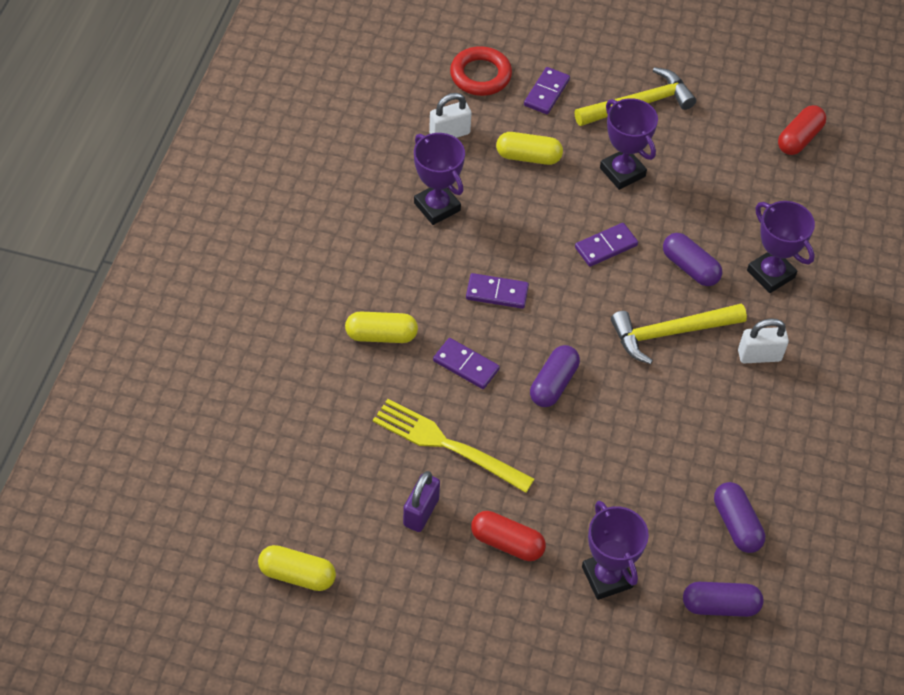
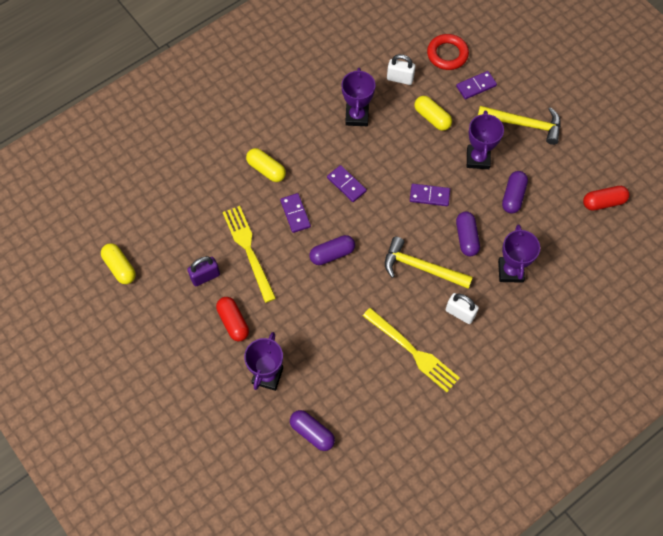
camera: 40 degrees right, 10 degrees up
purple capsule [714,482,765,553] -> purple capsule moved to [502,171,528,214]
none -> yellow fork [363,308,460,392]

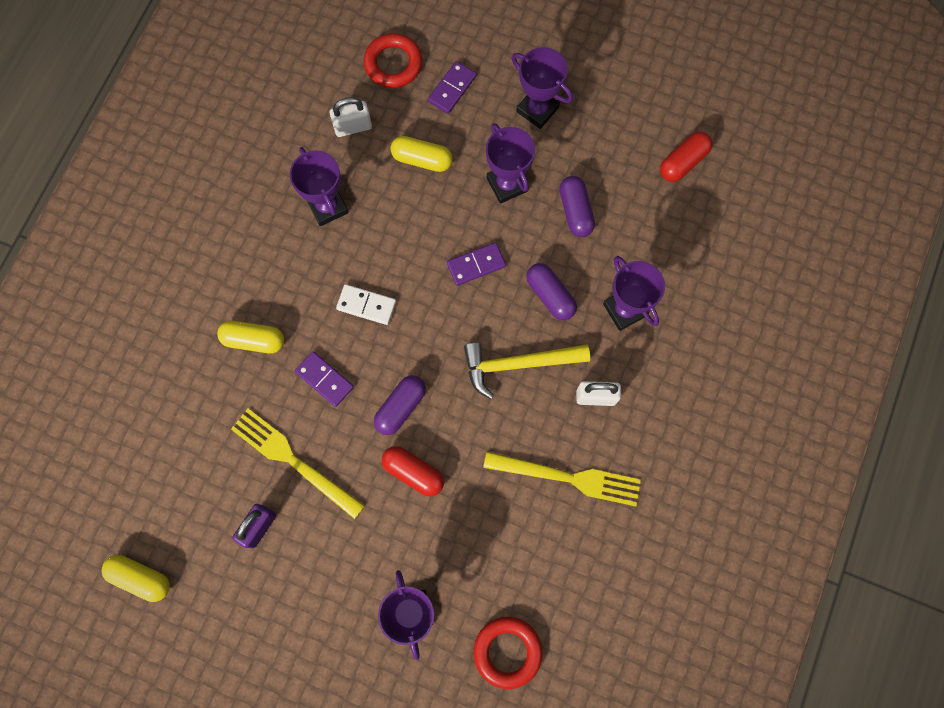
camera: 30 degrees left, 10 degrees up
red capsule [216,297,249,342] -> red capsule moved to [382,446,444,497]
purple capsule [290,410,335,451] -> red ring [473,617,543,689]
purple domino [327,165,367,202] -> white domino [336,284,396,325]
yellow hammer [478,106,561,145] -> purple trophy [511,47,573,129]

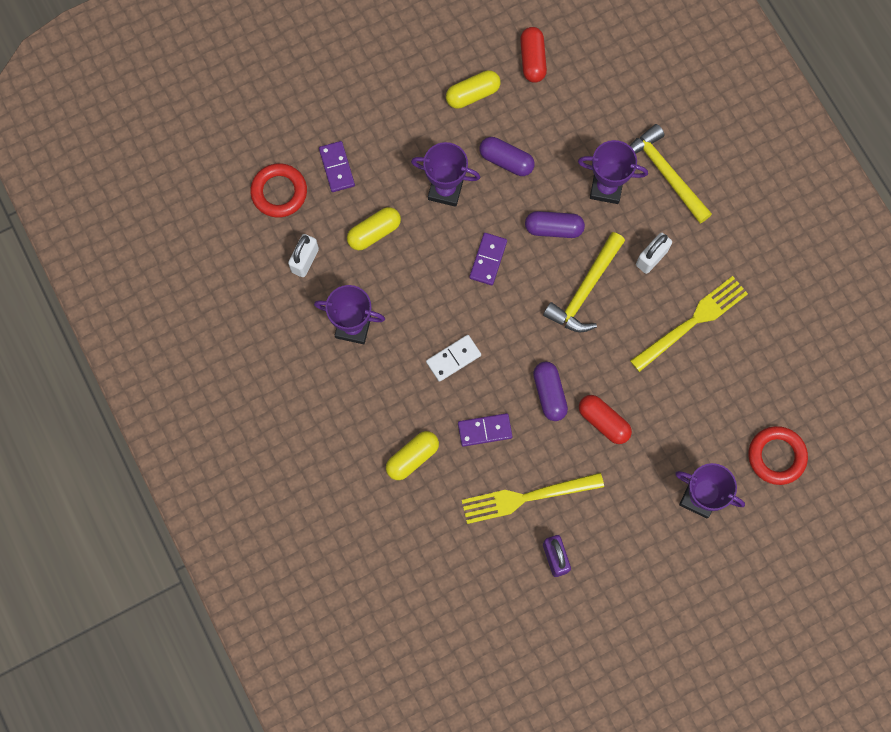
camera: 50 degrees left, 0 degrees up
yellow capsule [102,555,170,602] -> yellow capsule moved to [446,70,500,109]
red capsule [382,446,444,497] -> red capsule turned 60 degrees clockwise [579,395,632,444]
purple trophy [511,47,573,129] -> none
none -> yellow hammer [629,124,712,223]

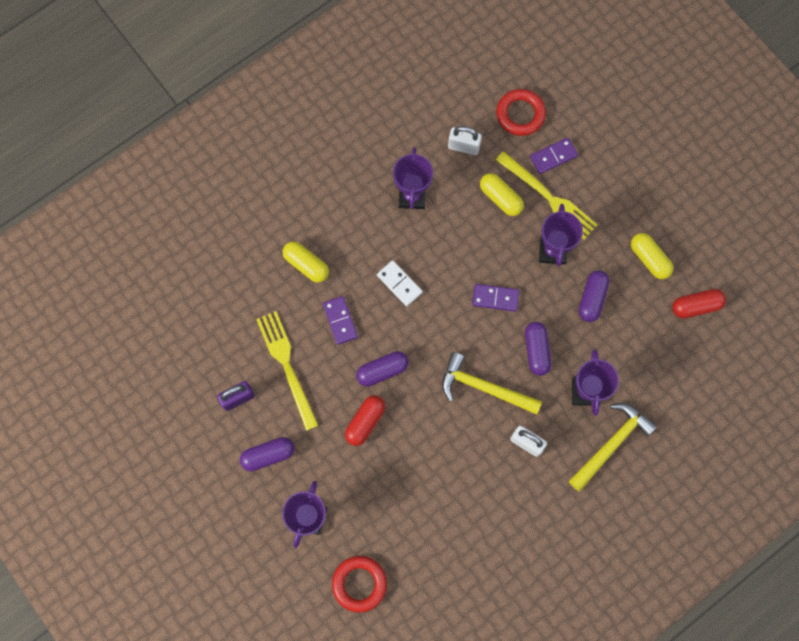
camera: 80 degrees right, 0 degrees up
yellow fork [630,276,748,372] -> yellow fork moved to [496,151,598,240]
none -> purple capsule [240,437,294,471]

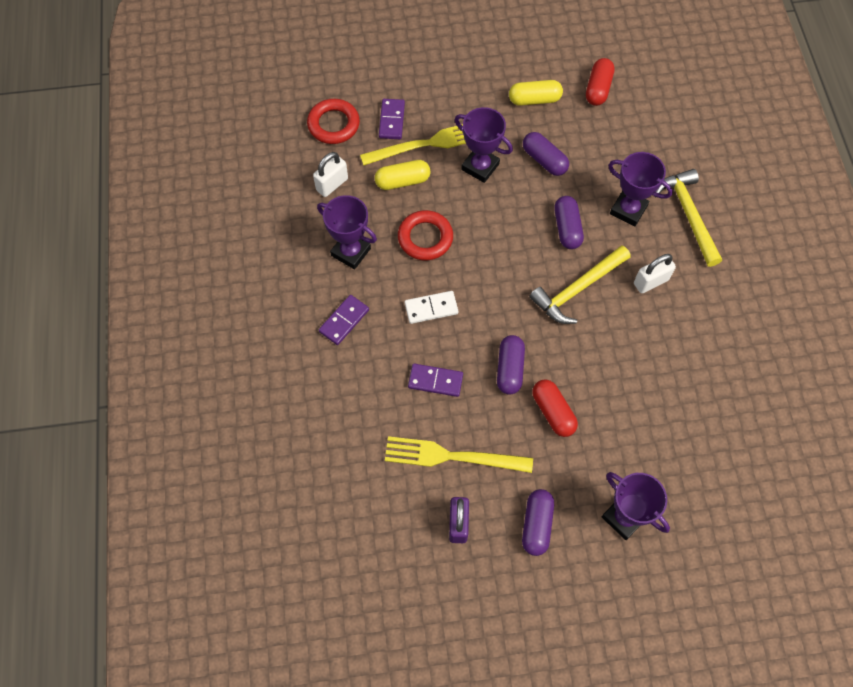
camera: 60 degrees left, 10 degrees down
yellow capsule [283,241,329,283] -> none
red ring [332,556,387,613] -> red ring moved to [398,210,453,260]
purple domino [472,284,519,312] -> purple domino moved to [319,295,369,345]
purple capsule [525,322,552,376] -> purple capsule turned 60 degrees clockwise [554,196,584,249]

